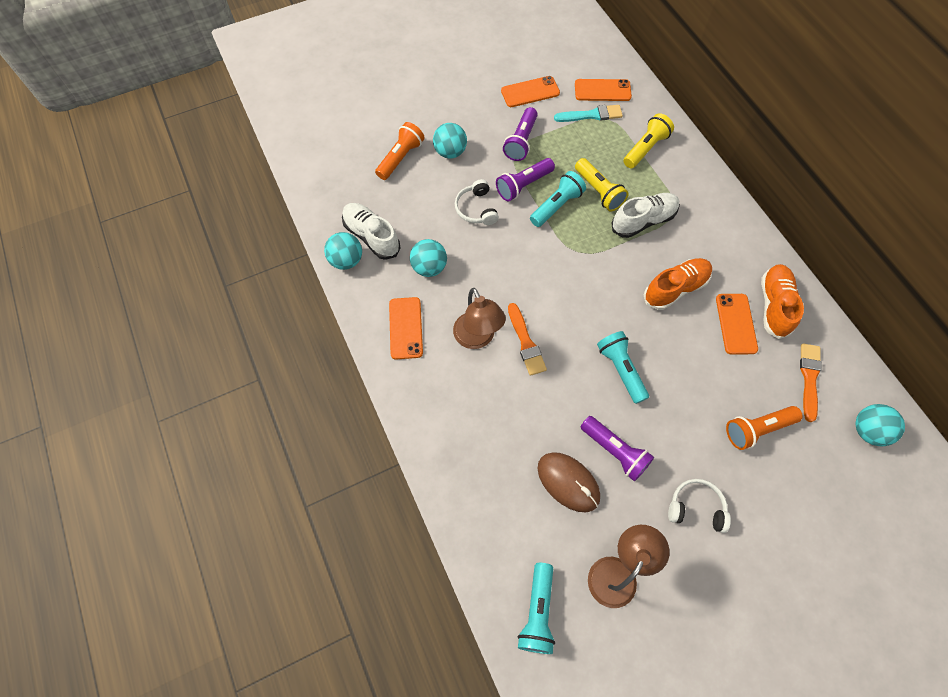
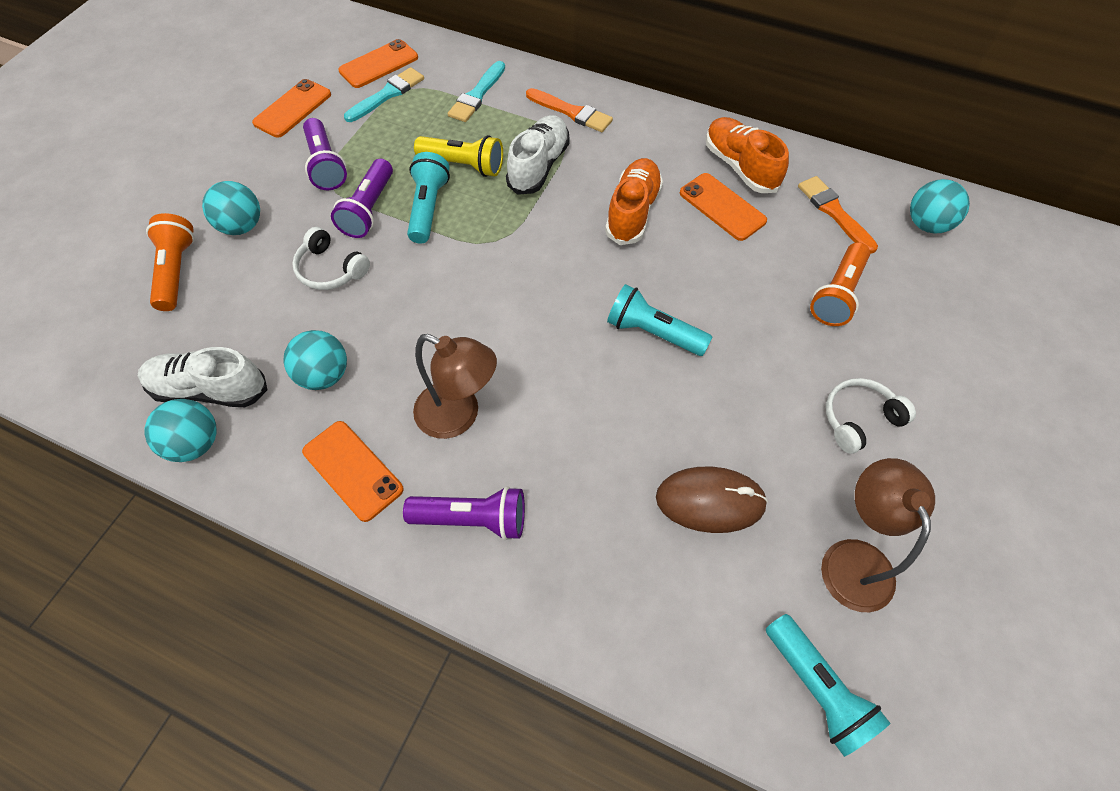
camera: 40 degrees left, 5 degrees down
orange brush [508,303,547,376] -> orange brush moved to [526,88,613,132]
purple flashlight [581,416,654,482] -> purple flashlight moved to [403,486,525,540]
yellow flashlight [623,113,674,168] -> turquoise brush [448,61,505,122]

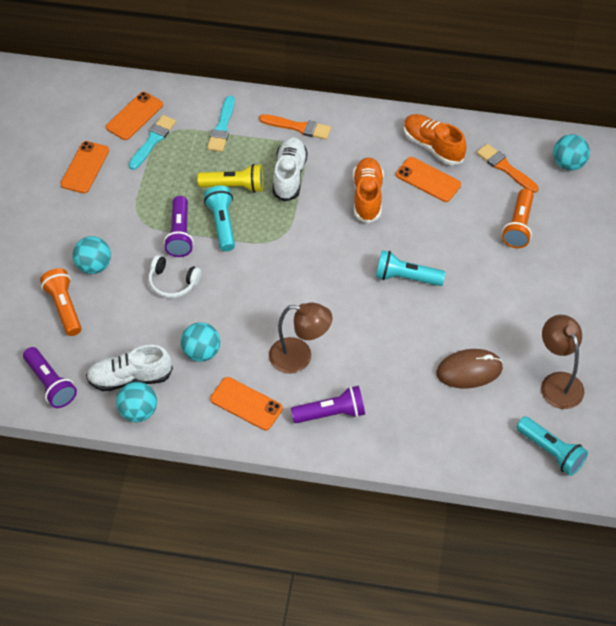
camera: 15 degrees left, 5 degrees down
purple flashlight [303,118,347,190] -> purple flashlight moved to [23,347,77,408]
white headphones [826,378,916,454] -> none

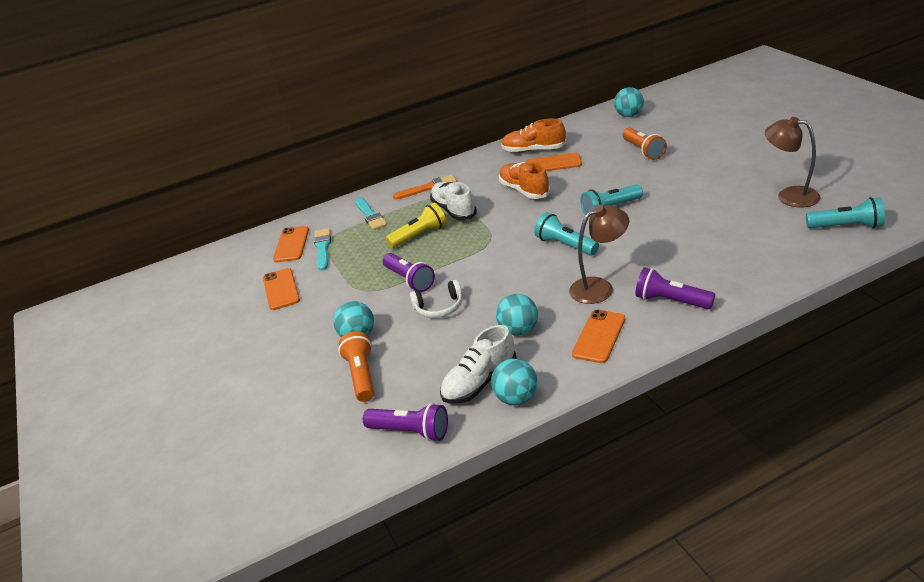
camera: 30 degrees left, 20 degrees down
orange flashlight [40,268,82,336] -> orange flashlight turned 45 degrees clockwise [338,331,374,402]
turquoise flashlight [204,186,235,251] -> turquoise flashlight moved to [534,212,599,256]
orange phone [210,377,283,430] -> orange phone turned 60 degrees counterclockwise [572,310,625,363]
purple flashlight [291,386,365,423] -> purple flashlight turned 105 degrees counterclockwise [635,267,715,309]
brown mouse [436,349,503,389] -> none
orange brush [476,144,539,193] -> none

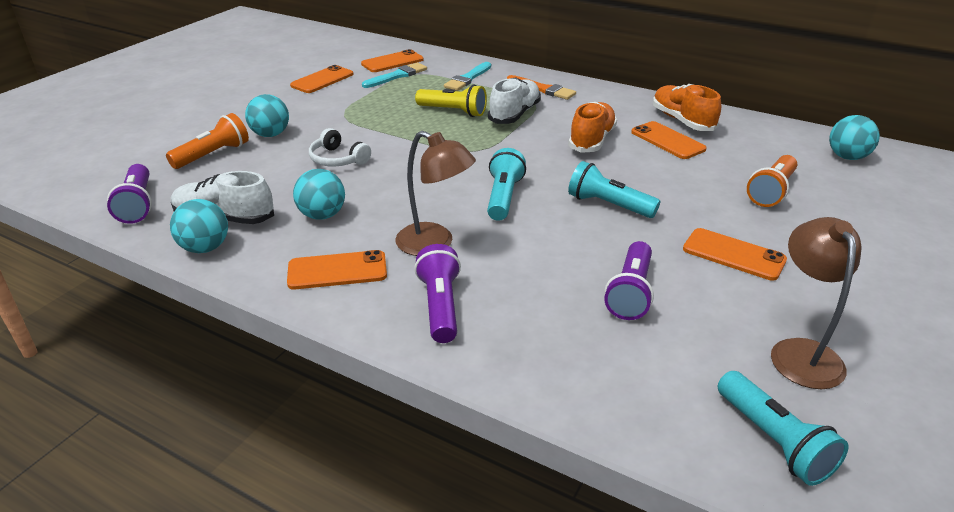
camera: 50 degrees right, 0 degrees up
purple flashlight [383,253,435,292] -> purple flashlight moved to [604,241,654,320]
none -> orange phone [683,228,787,281]

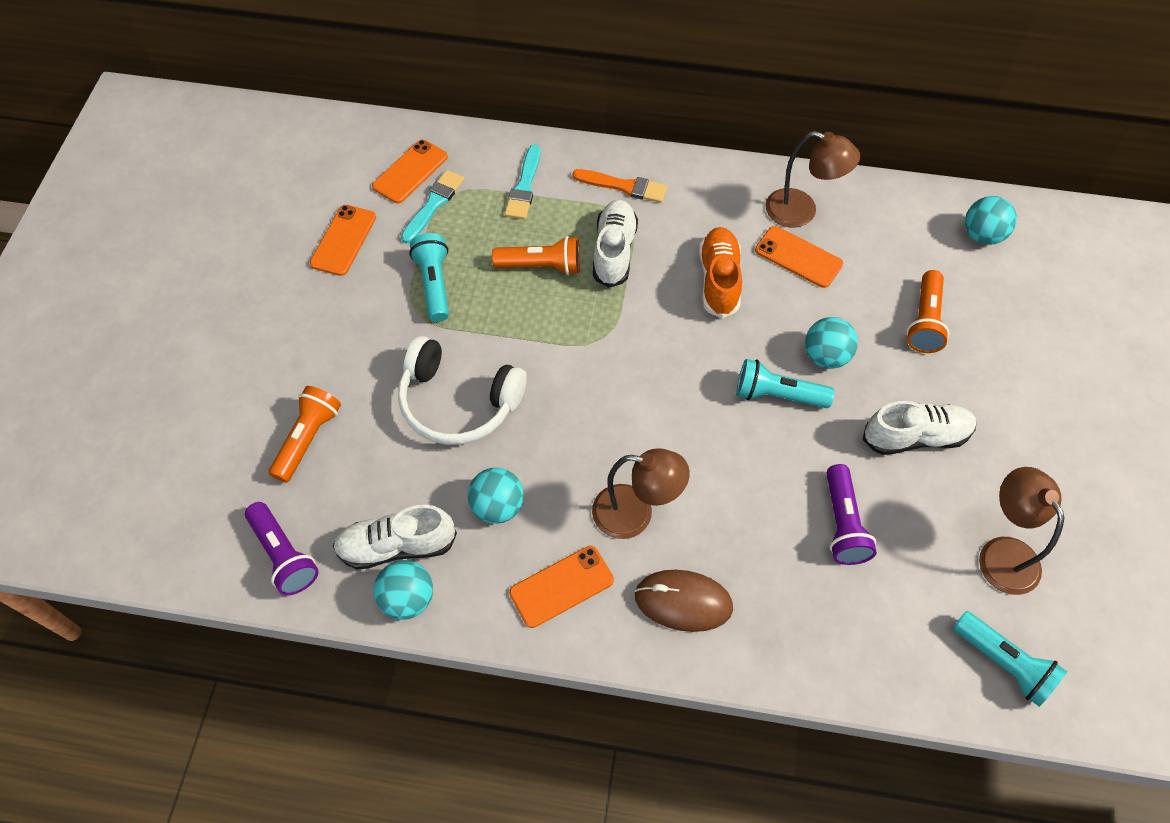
camera: 20 degrees left, 25 degrees up
turquoise ball [245,94,289,137] -> turquoise ball moved to [805,317,858,369]
white headphones [309,128,371,167] -> white headphones [398,336,527,445], size x1.75
purple flashlight [414,244,461,343] -> brown mouse [635,570,733,632]
yellow flashlight [415,84,487,117] -> orange flashlight [492,236,580,275]
turquoise flashlight [487,148,526,221] -> turquoise flashlight moved to [409,233,449,322]
orange shoe [653,84,721,131] -> brown lamp [765,131,860,227]
orange phone [683,228,787,281] -> white shoe [863,401,977,455]

